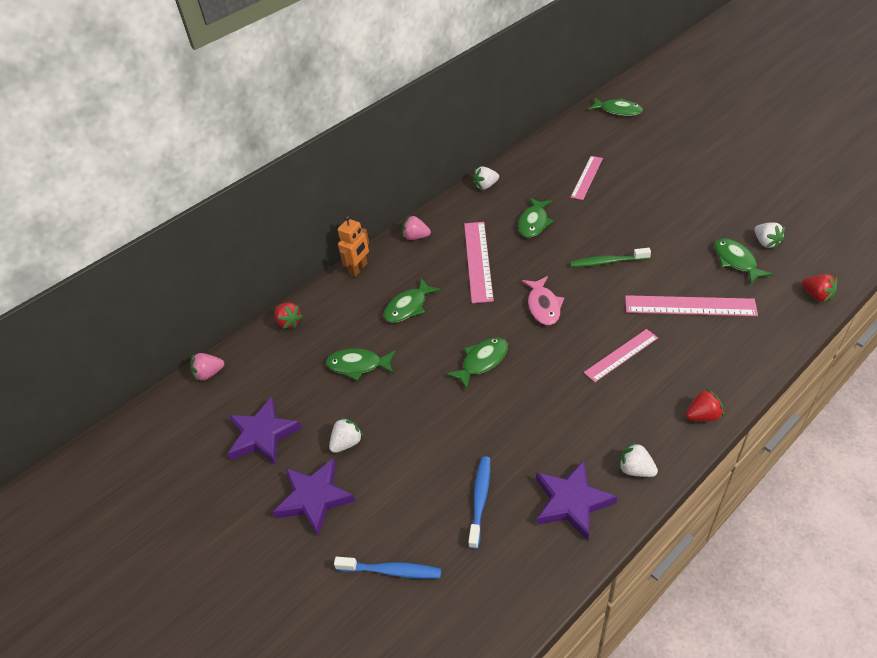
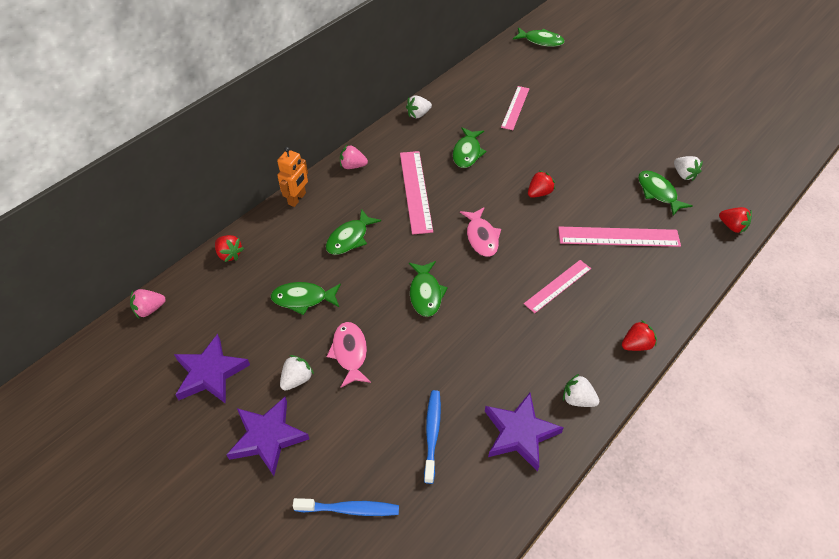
camera: 10 degrees left, 5 degrees up
green fish [446,338,508,390] -> green fish turned 135 degrees clockwise [409,261,448,317]
green toothbrush [570,248,651,268] -> red strawberry [528,171,555,198]
none -> pink fish [326,322,371,388]

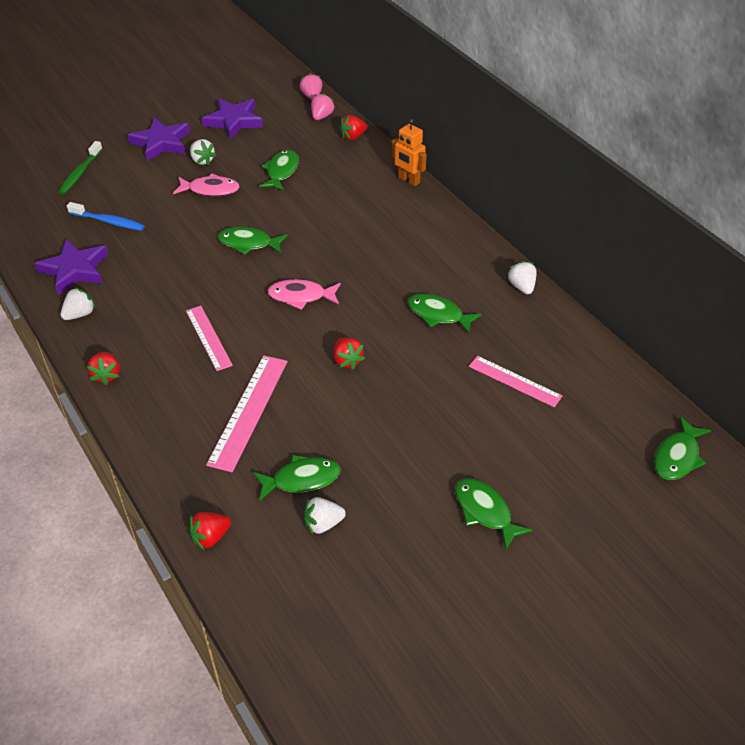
camera: 105 degrees right, 5 degrees down
blue toothbrush [293,498,399,516] -> green toothbrush [58,141,103,195]
green fish [326,209,381,255] -> green fish moved to [455,478,533,550]
pink strawberry [340,144,368,169] -> pink strawberry moved to [311,93,335,120]
pink ruler [400,151,433,234] -> none

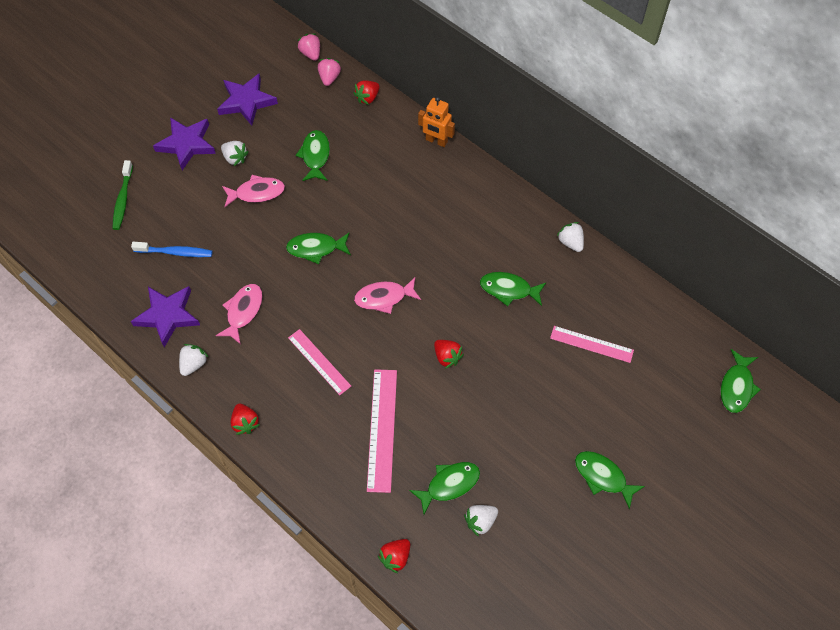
camera: 15 degrees left, 15 degrees up
none -> pink fish [216,284,263,344]

